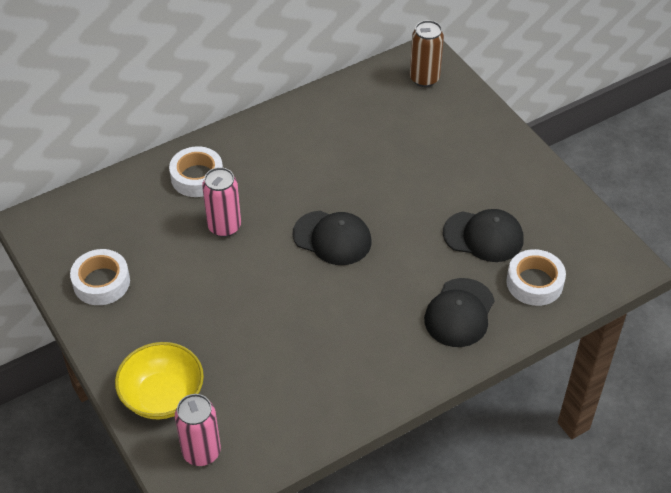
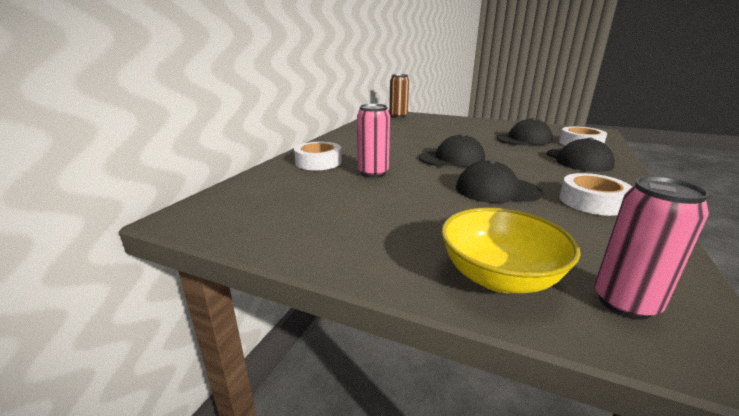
camera: 35 degrees left, 25 degrees down
white tape [70,249,130,305] -> white tape moved to [560,173,632,216]
none -> black cap [456,160,543,203]

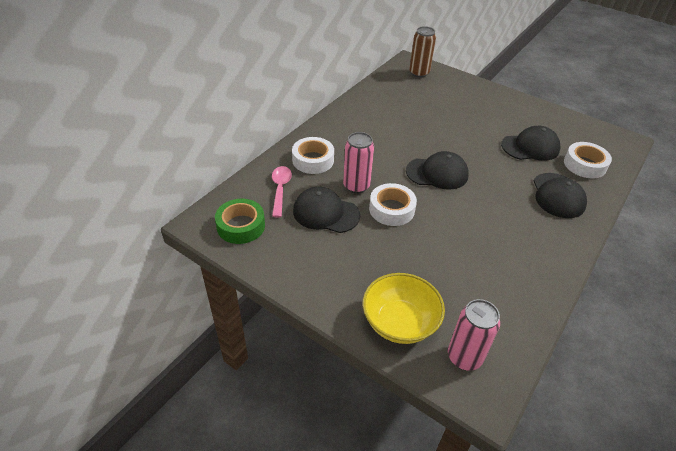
camera: 10 degrees right, 20 degrees up
black cap [456,160,543,203] -> black cap moved to [293,187,360,233]
white tape [560,173,632,216] -> white tape moved to [369,183,417,226]
none -> green tape [215,199,265,244]
none -> pink spoon [272,166,292,218]

